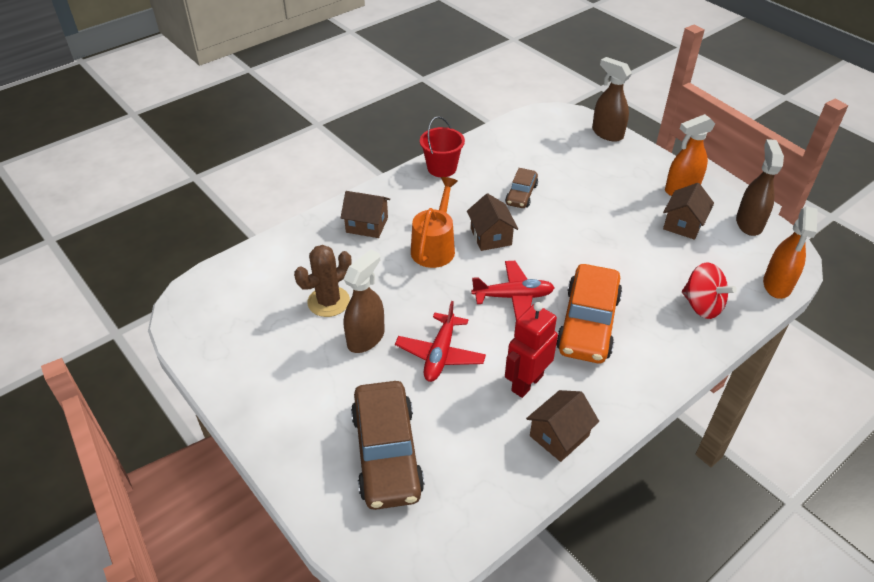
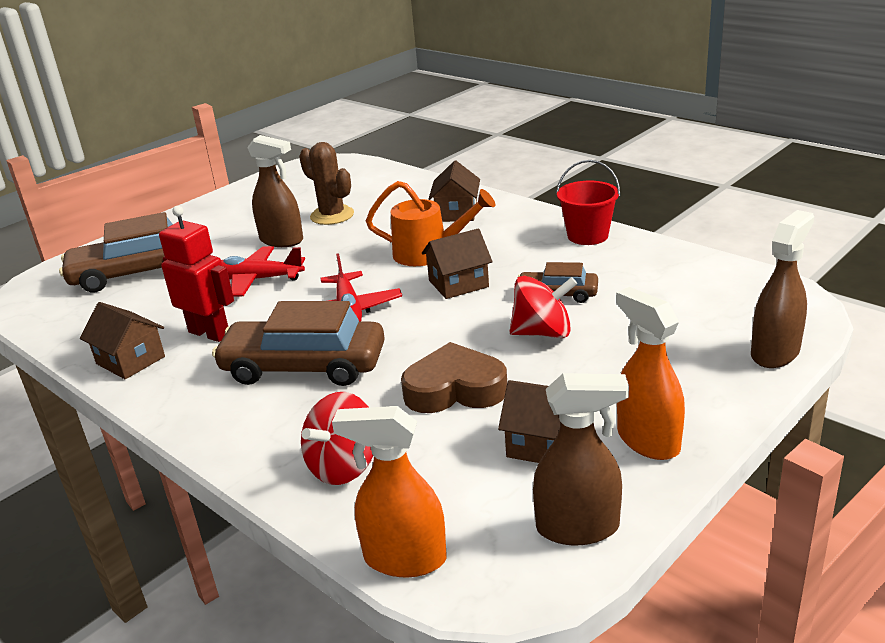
camera: 85 degrees right, 15 degrees down
orange car [556,264,622,363] -> brown car [212,301,385,386]
none -> brown heart [401,342,507,413]
none -> red spinning top [510,276,577,338]

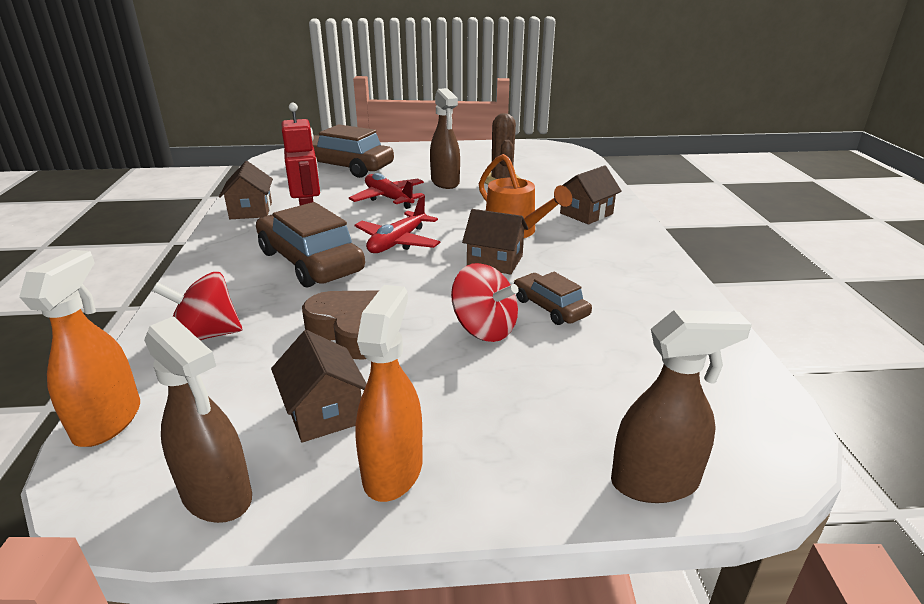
camera: 40 degrees right, 0 degrees up
orange spray bottle [332,406,446,577] -> orange spray bottle turned 45 degrees clockwise [19,250,140,447]
red bucket [556,160,620,245] -> none

